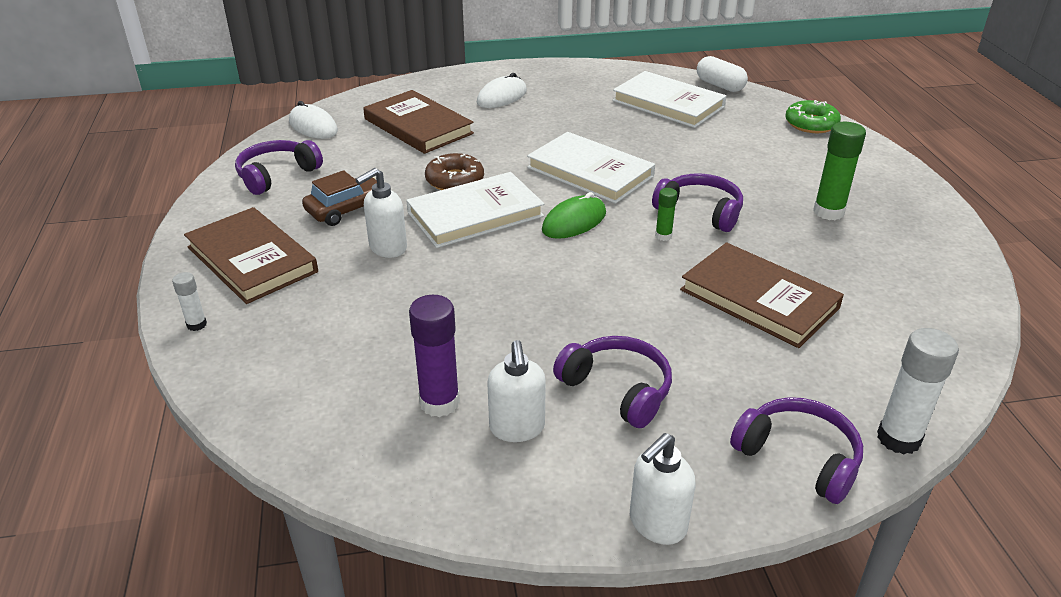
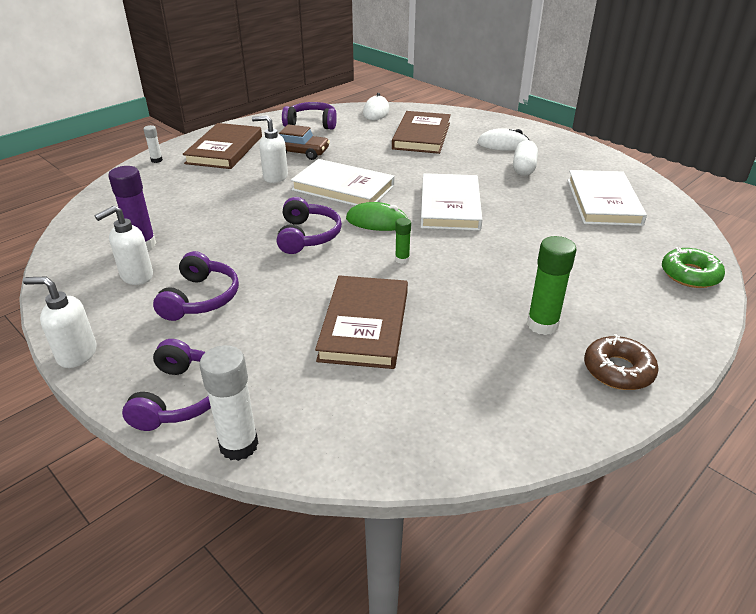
camera: 55 degrees right, 0 degrees up
brown donut [425,153,484,190] -> brown donut moved to [584,334,659,390]
purple headphones [652,173,743,232] -> purple headphones moved to [277,197,342,254]
white capsule [697,56,748,92] -> white capsule moved to [513,140,538,176]

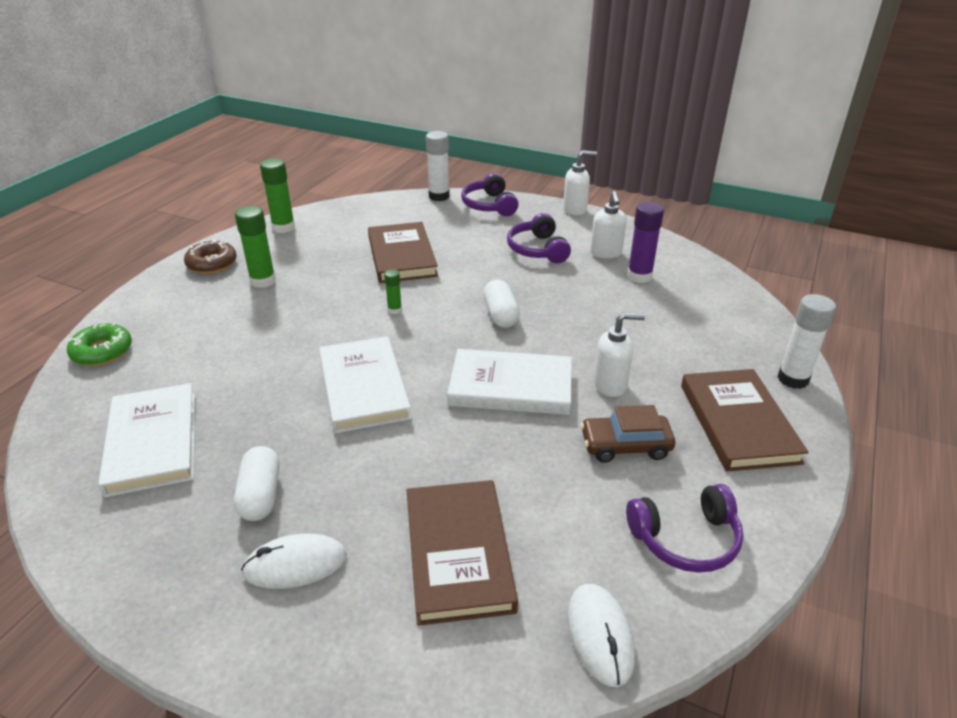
camera: 160 degrees right, 0 degrees up
white soap dispenser [95,206,153,285] -> white soap dispenser turned 150 degrees clockwise [590,191,627,259]
white glue stick [143,125,163,163] -> white glue stick [777,294,836,389], size x1.87
purple headphones [277,197,342,254] -> white capsule [483,280,520,328]
green mouse [346,202,408,231] -> none
none -> green glue stick [260,159,295,233]

